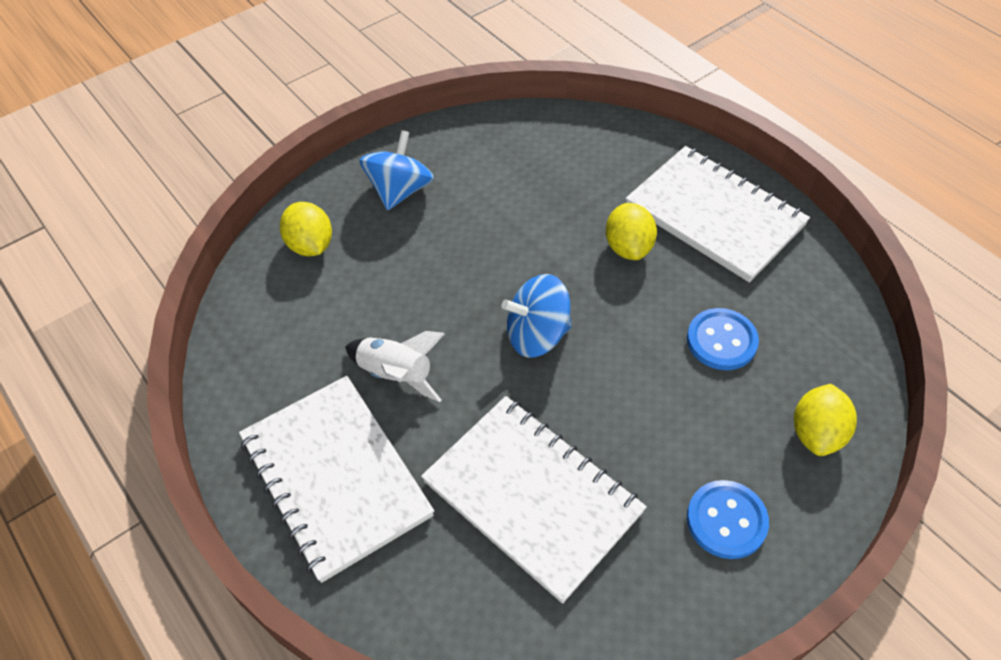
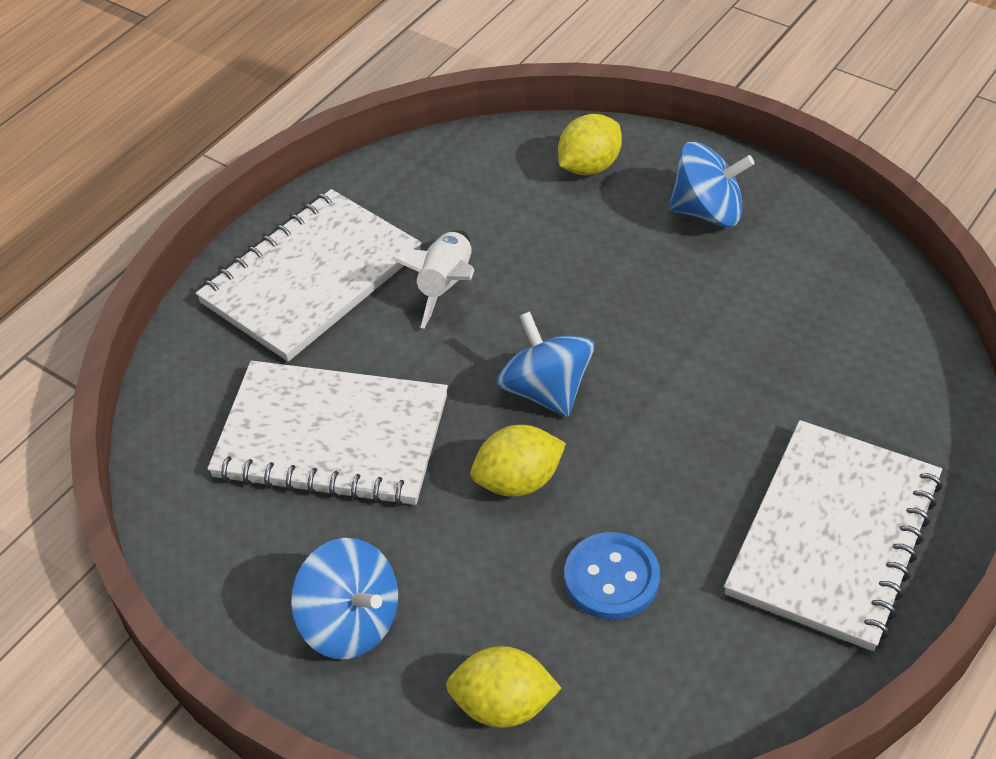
camera: 75 degrees right, 5 degrees down
white notebook [421,396,647,604] -> white notebook turned 75 degrees clockwise [208,360,448,506]
yellow lemon [606,203,657,260] -> yellow lemon moved to [471,425,566,497]
blue button [687,480,769,559] -> blue spinning top [291,538,398,659]

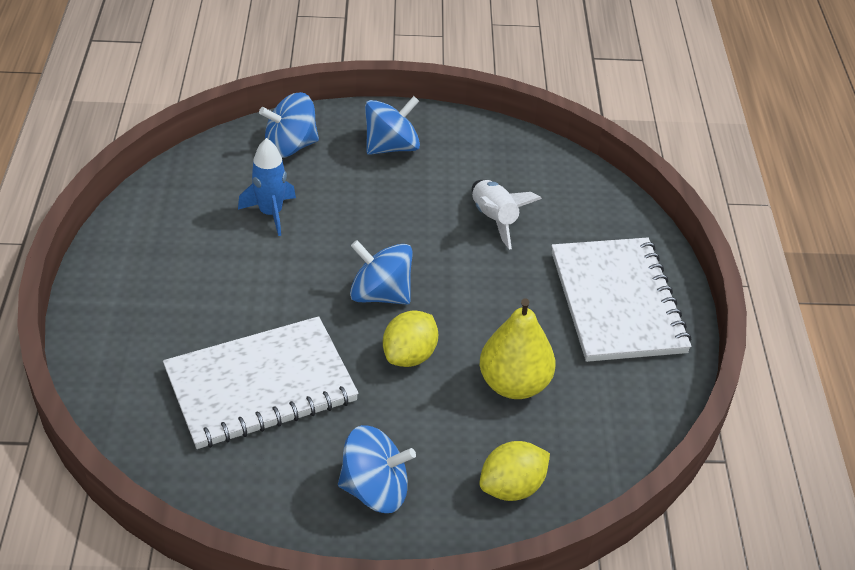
camera: 40 degrees left, 5 degrees down
white notebook [196,189,422,362] -> none
white rocket [392,230,474,329] -> white rocket moved to [472,180,542,249]
yellow lemon [558,114,622,176] -> blue spinning top [259,92,319,158]
blue button [565,532,660,620] -> yellow pear [480,298,556,399]
none -> blue rocket [238,138,296,236]

